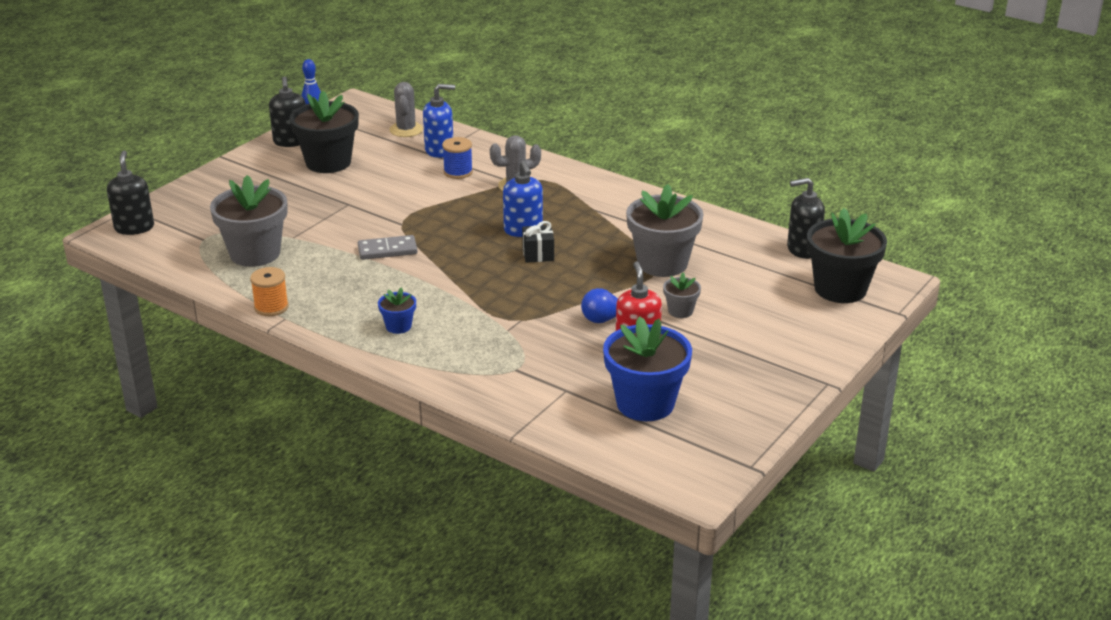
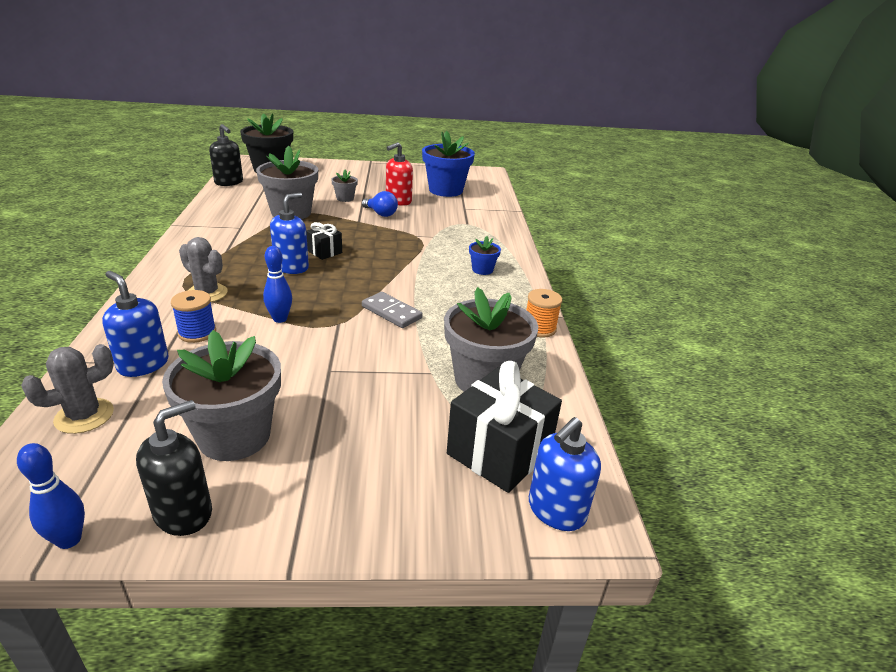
camera: 130 degrees left, 0 degrees up
black soap dispenser [107,151,154,235] -> blue soap dispenser [529,417,601,531]
black flower pot [290,91,359,173] -> grey flower pot [162,330,281,461]
none -> blue bowling pin [263,246,292,323]
none -> black gift [447,361,562,493]

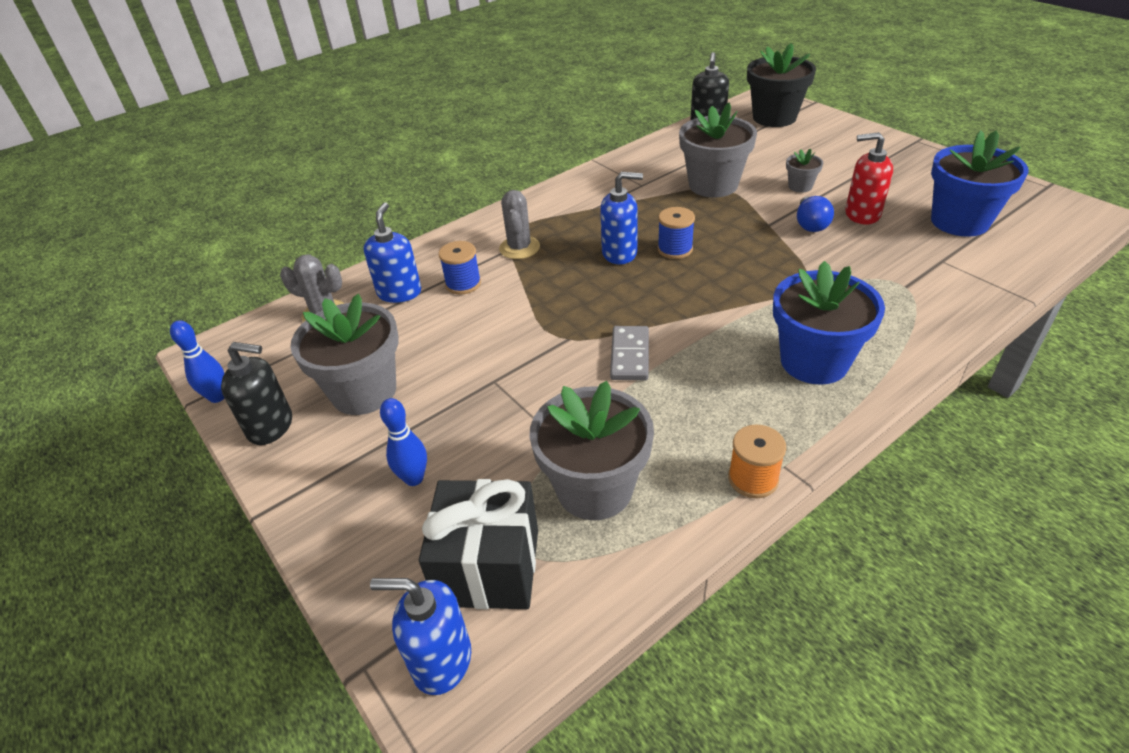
camera: 60 degrees right, 10 degrees up
blue bowling pin [263,246,292,323] -> blue bowling pin moved to [380,398,427,486]
black gift [306,222,342,260] -> blue spool [658,207,695,259]
blue flower pot [469,236,501,275] -> blue flower pot [773,261,885,385], size x2.12

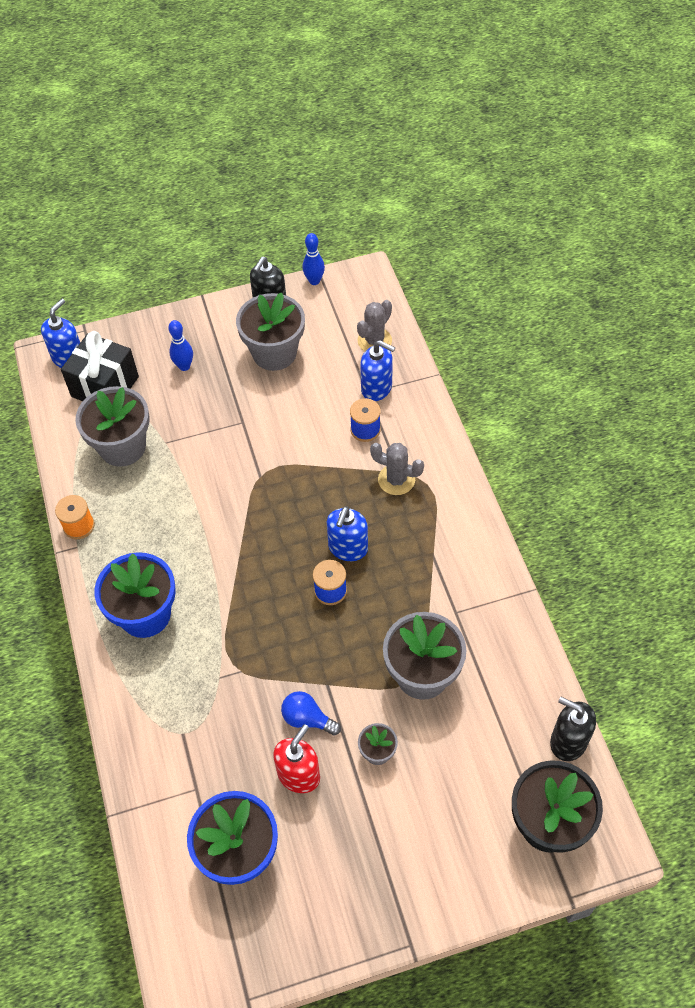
camera: 110 degrees right, 15 degrees up
grey domino [610,326,649,380] -> none

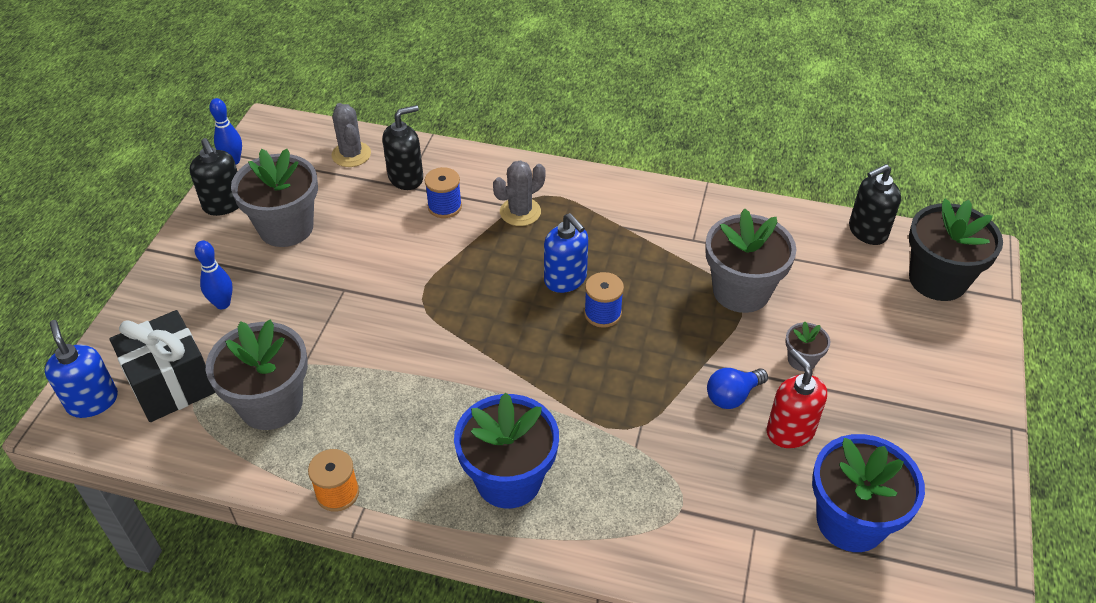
camera: 60 degrees left, 10 degrees down
blue soap dispenser [360,340,395,401] -> black soap dispenser [382,105,423,190]

